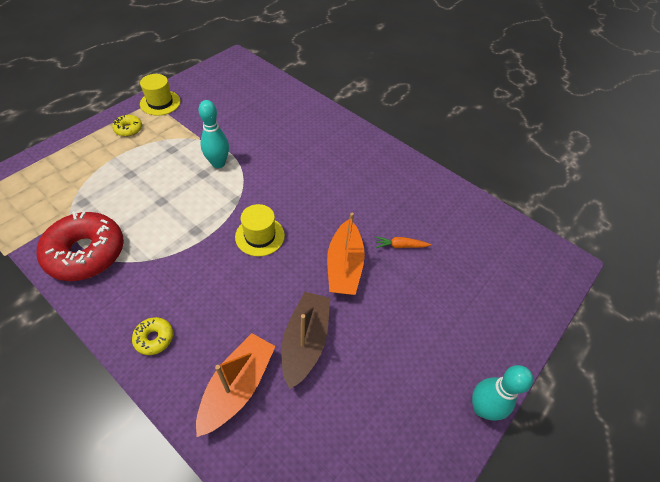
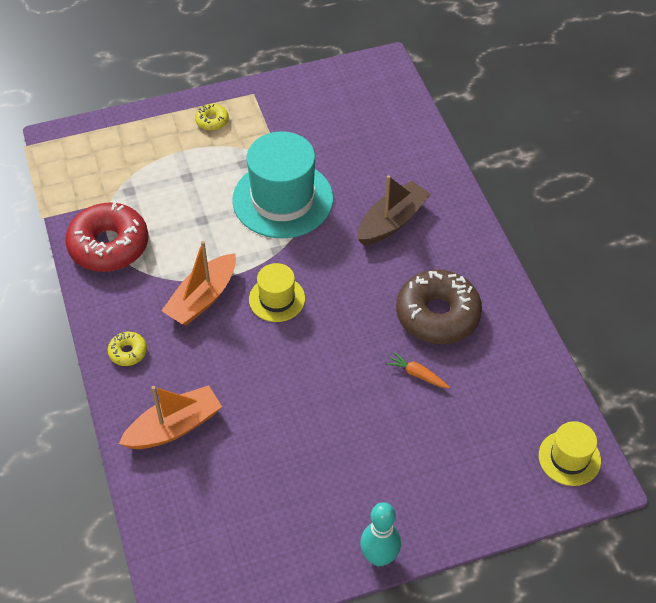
camera: 35 degrees right, 0 degrees up
yellow hat [140,74,181,116] -> yellow hat moved to [539,421,601,486]
turquoise bowling pin [198,100,229,168] -> turquoise hat [232,132,333,238]
brown boat [281,292,330,390] -> brown boat moved to [358,175,431,245]
orange boat [327,213,365,295] -> orange boat moved to [161,241,236,326]
none -> brown donut [396,270,482,344]

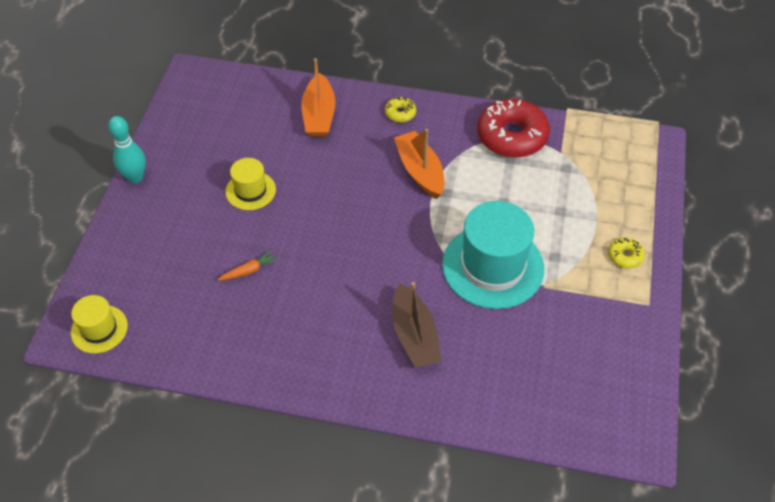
camera: 120 degrees right, 0 degrees up
yellow hat [249,263,305,322] -> yellow hat moved to [225,158,276,210]
brown donut [396,270,482,344] -> none

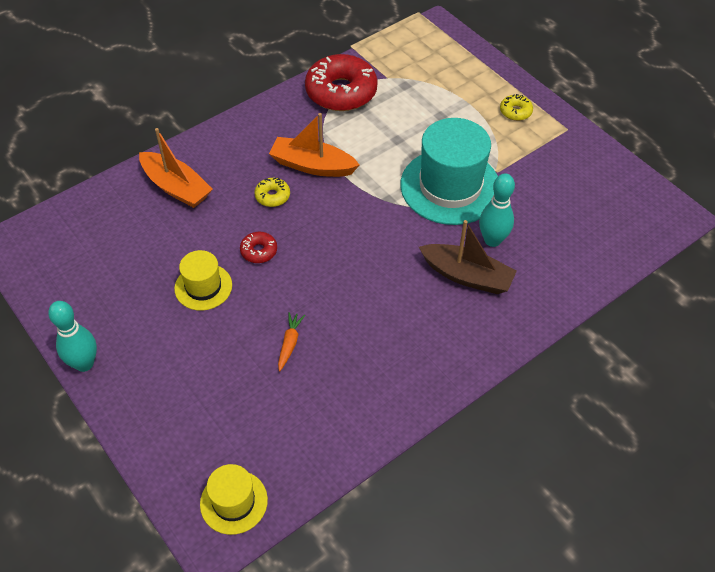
camera: 50 degrees left, 0 degrees up
yellow donut [385,97,416,122] -> yellow donut moved to [255,178,290,207]
none -> red donut [240,232,277,263]
none -> turquoise bowling pin [479,173,515,247]

